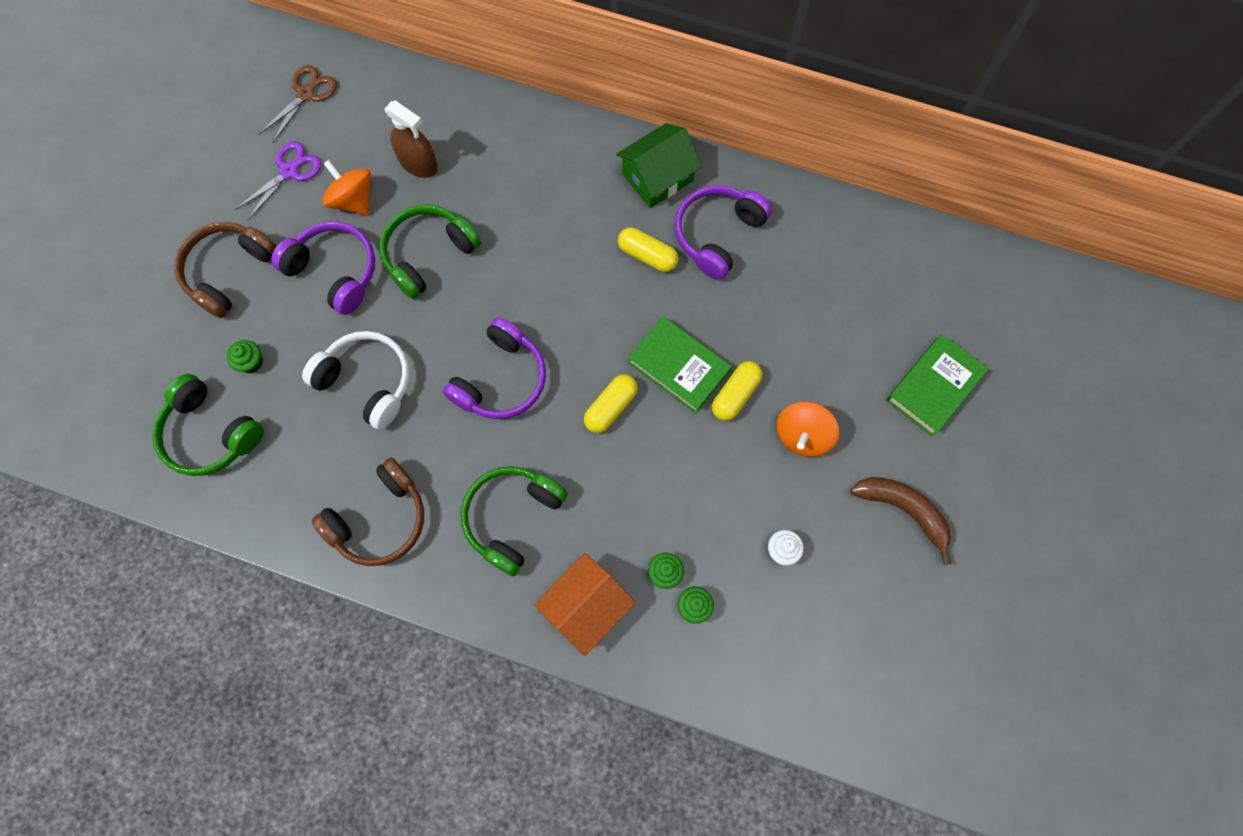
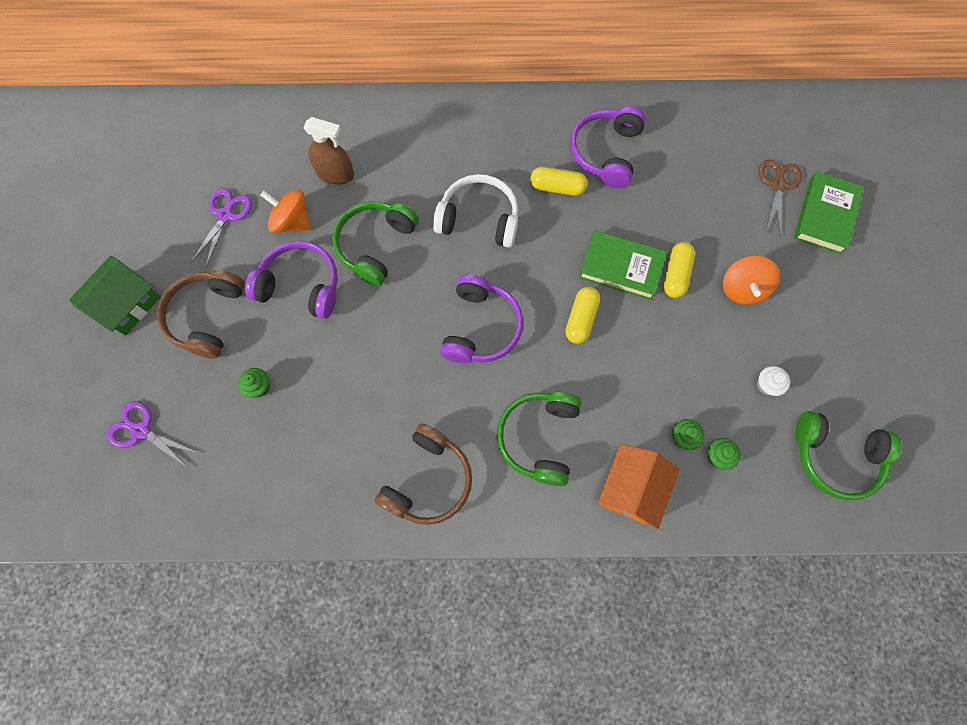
camera: 20 degrees left, 0 degrees up
green headphones [152,374,264,476] -> green headphones moved to [795,411,901,500]
brown scissors [259,65,337,143] -> brown scissors moved to [759,159,802,236]
white headphones [302,331,410,430] -> white headphones moved to [433,174,518,248]
green house [616,123,702,208] -> green house moved to [69,256,161,336]
brown banana [850,477,951,565] -> none
none -> purple scissors [107,401,198,468]

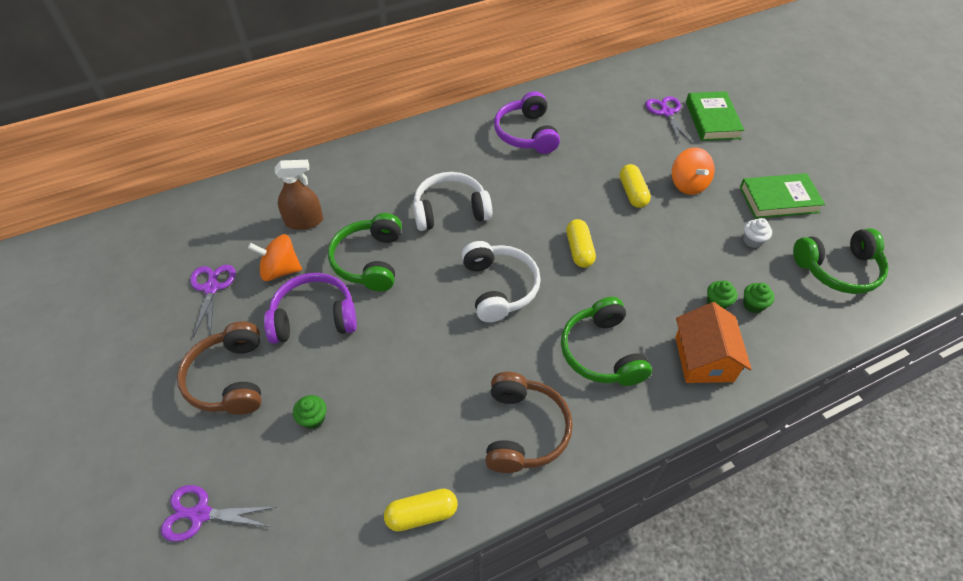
camera: 25 degrees left, 20 degrees down
green house [69,256,161,336] -> none
purple headphones [440,274,523,363] -> white headphones [462,241,541,322]
yellow capsule [530,167,587,196] -> yellow capsule moved to [384,489,458,532]
green book [579,230,667,300] -> green book moved to [740,173,825,219]
brown scissors [759,159,802,236] -> purple scissors [645,96,692,144]

